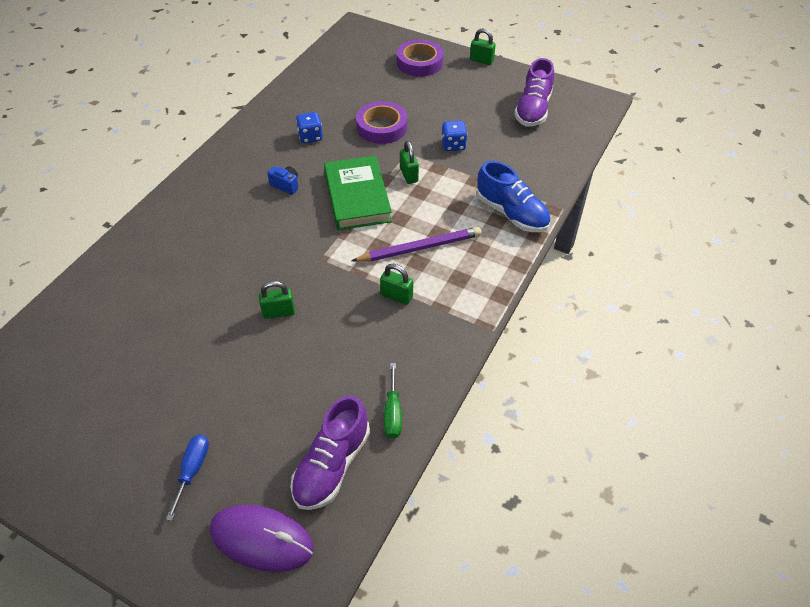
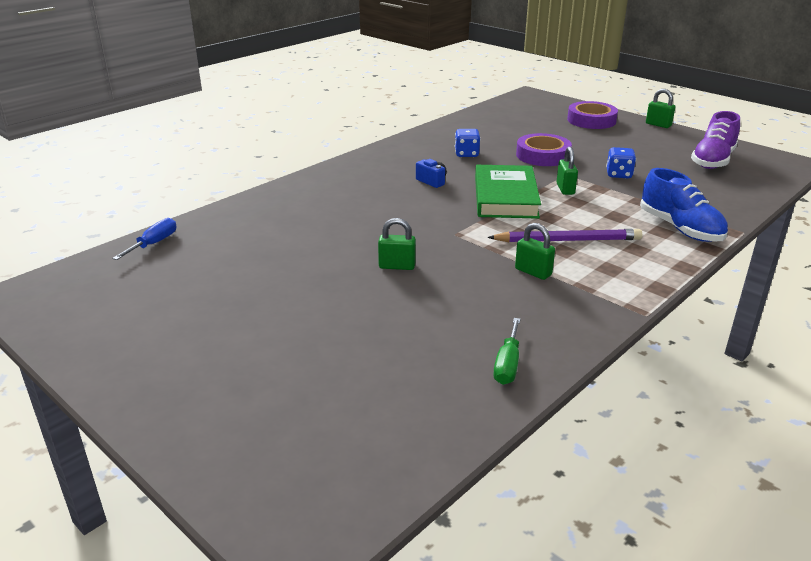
camera: 15 degrees right, 20 degrees down
blue screwdriver [166,434,209,521] -> blue screwdriver moved to [112,218,177,260]
purple mouse [210,505,314,572] -> none
purple shoe [290,395,370,510] -> none

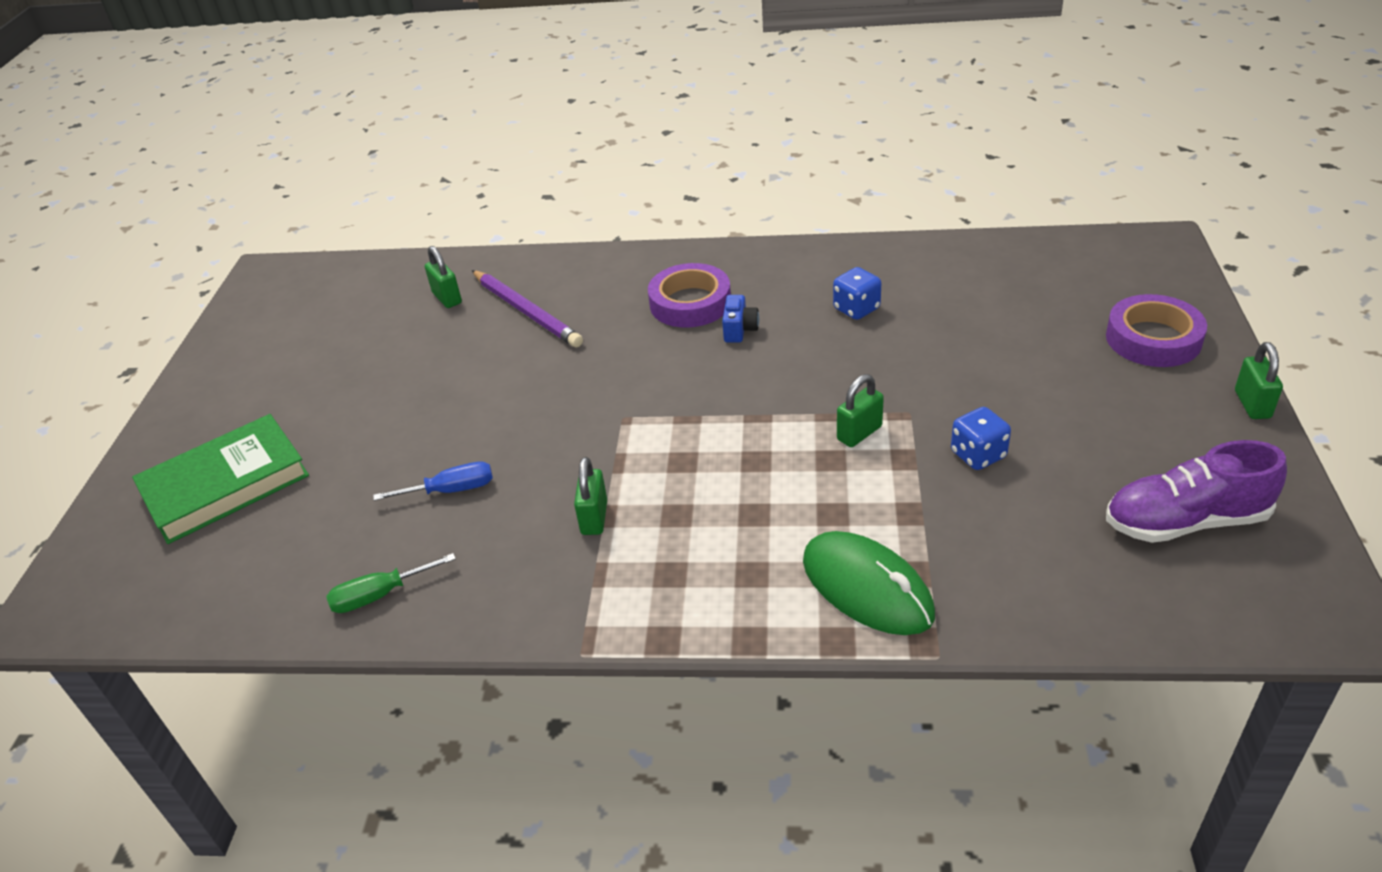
camera: 55 degrees right, 10 degrees up
blue screwdriver [112,218,177,260] -> blue screwdriver moved to [373,461,493,501]
green padlock [378,218,416,270] -> green padlock moved to [425,246,462,308]
green book [475,165,541,219] -> green book moved to [132,414,309,544]
purple pencil [487,229,642,242] -> purple pencil moved to [472,270,583,347]
purple tape [516,133,572,166] -> purple tape moved to [648,263,731,328]
blue shoe [640,168,728,242] -> green mouse [803,531,935,635]

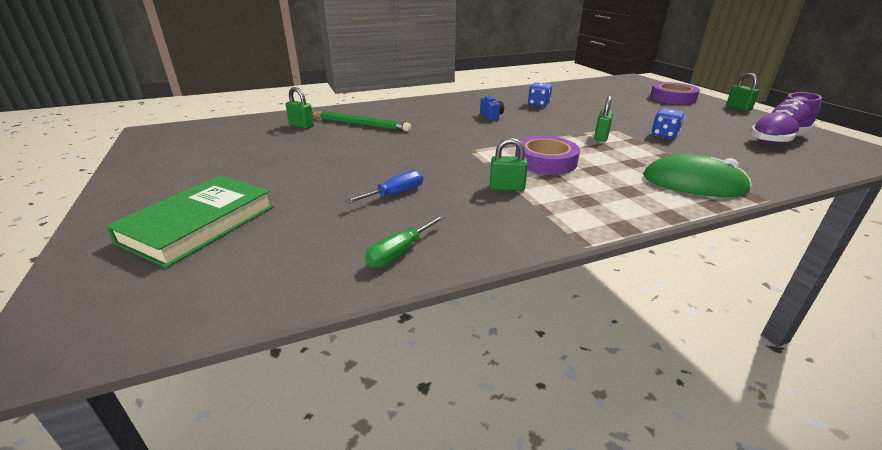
camera: 30 degrees left, 10 degrees down
purple pencil [472,270,583,347] -> green pencil [312,111,411,131]
green padlock [574,457,607,535] -> green padlock turned 60 degrees counterclockwise [490,138,528,191]
purple tape [648,263,731,328] -> purple tape moved to [515,136,580,175]

